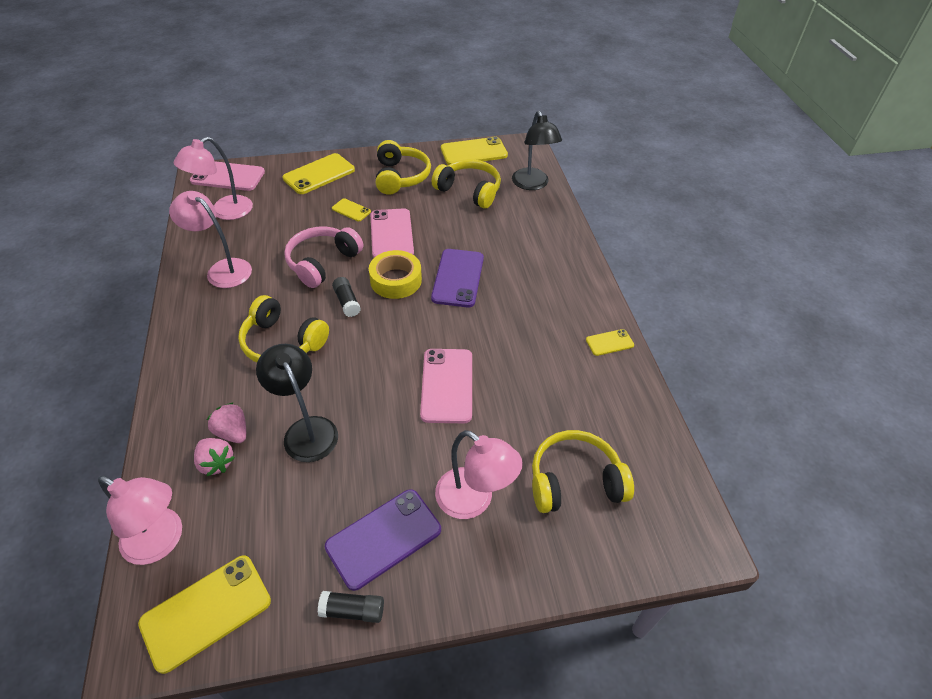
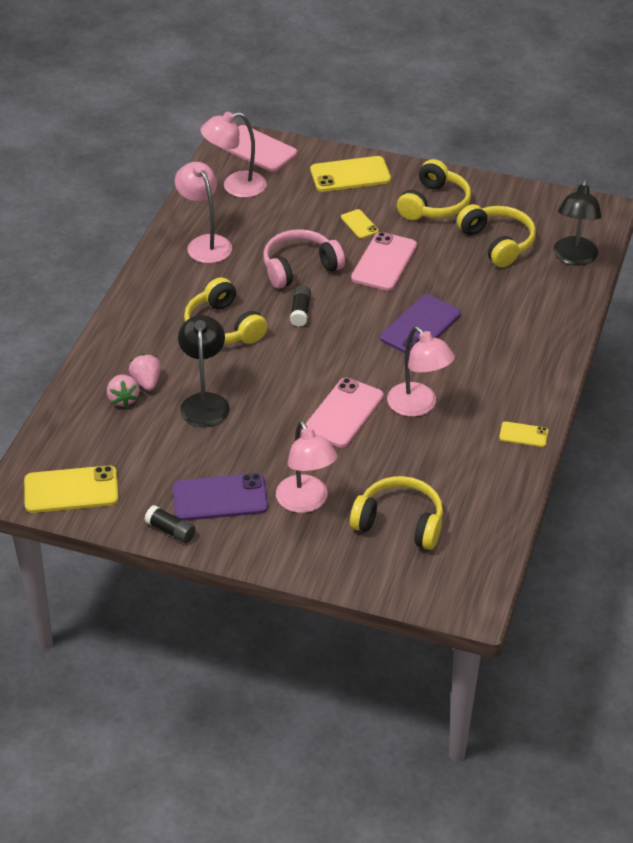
camera: 30 degrees right, 5 degrees down
pink lamp [98,476,182,565] -> pink lamp moved to [387,326,455,417]
yellow tape [369,250,422,299] -> none
yellow phone [441,137,508,165] -> none

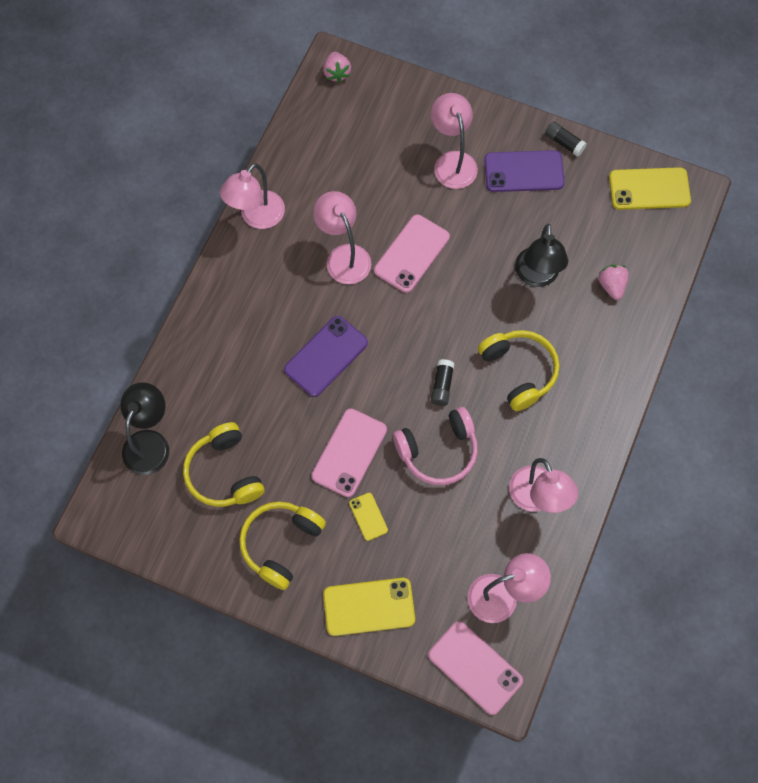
camera: 175 degrees left, 25 degrees up
pink strawberry [129,354,161,391] -> pink strawberry moved to [323,52,351,83]
yellow headphones [350,476,443,550] -> none
yellow phone [499,422,548,447] -> pink lamp [220,163,285,229]

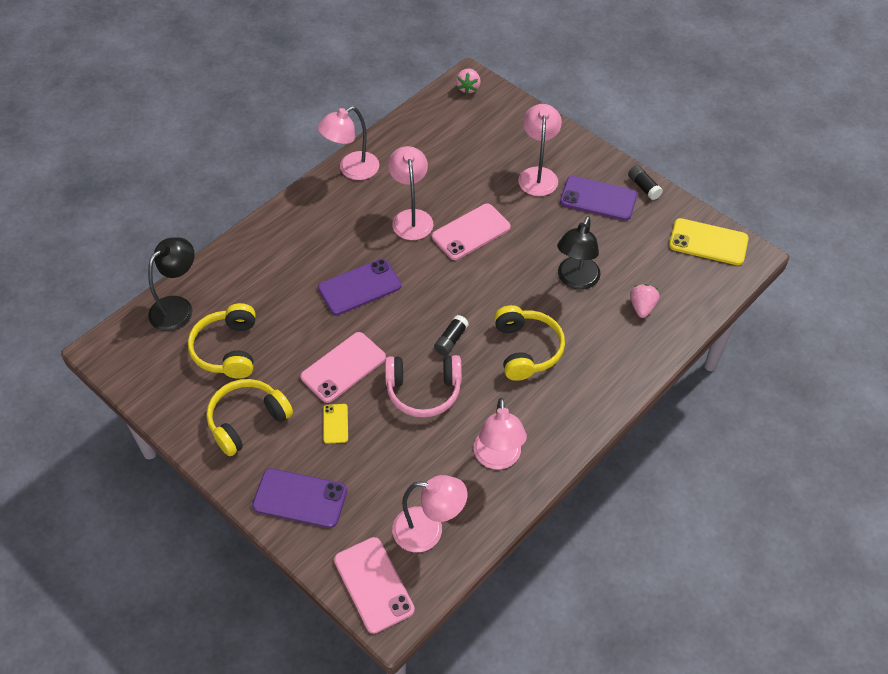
camera: 20 degrees right, 15 degrees down
yellow phone [323,578,415,636] -> purple phone [252,468,347,528]

